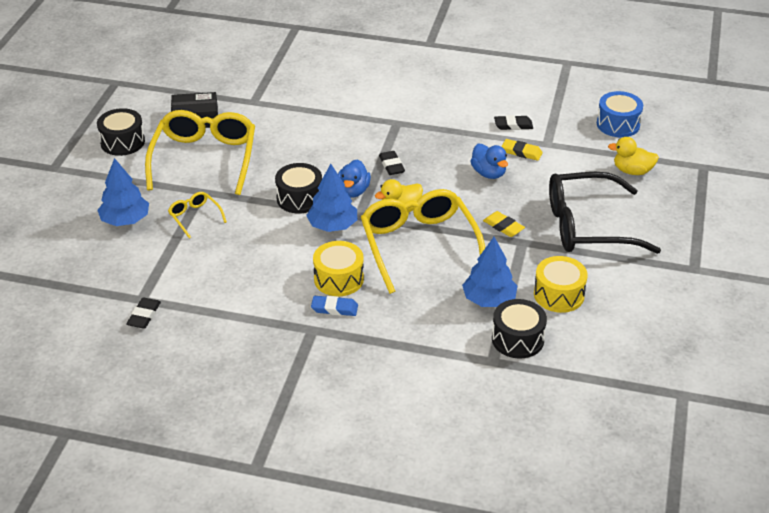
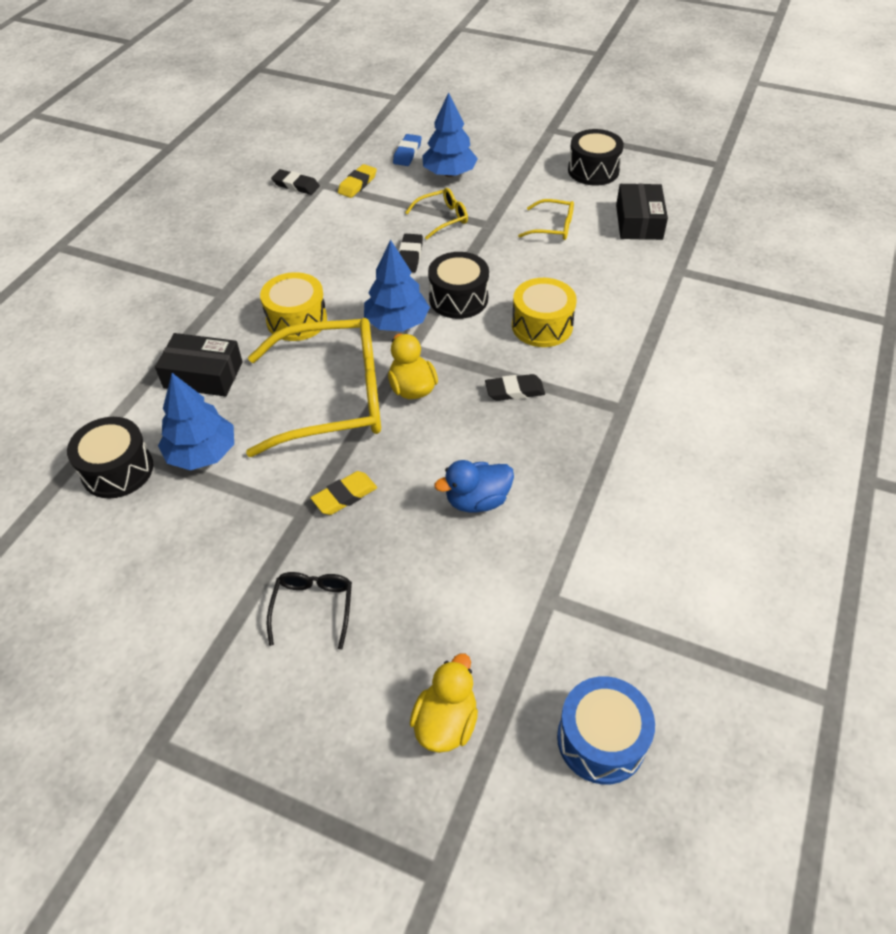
camera: 100 degrees right, 10 degrees up
yellow glasses [145,110,255,195] -> yellow glasses [518,199,574,240], size x0.44
blue eraser [311,296,358,316] -> blue eraser moved to [393,134,422,166]
blue duck [338,159,371,198] -> none
black eraser [494,115,533,130] -> black eraser moved to [399,234,423,273]
yellow eraser [502,139,543,161] -> yellow eraser moved to [338,164,377,198]
yellow drum [534,256,588,313] -> yellow drum moved to [512,278,577,347]
black glasses [549,172,661,254] -> black glasses [267,572,352,650], size x0.44
none -> black box [155,333,243,397]

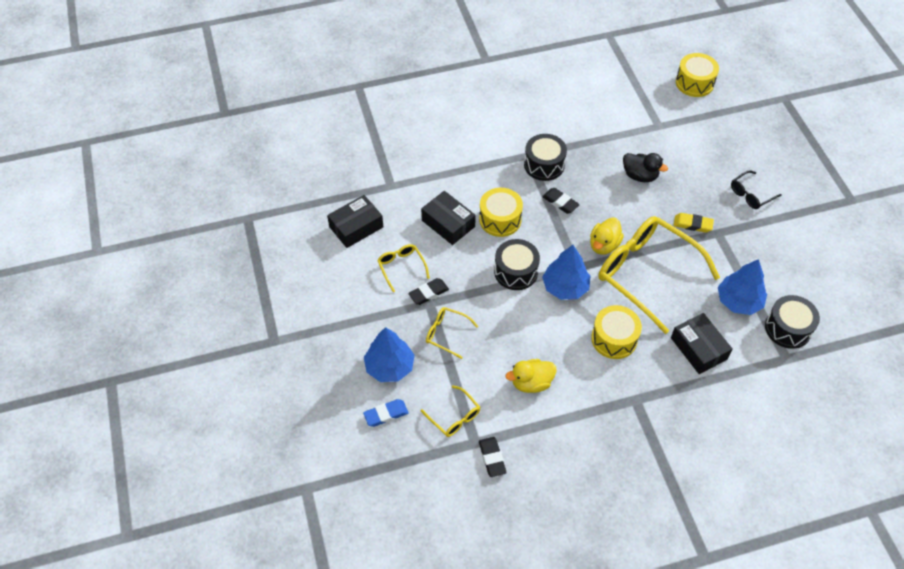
camera: 130 degrees left, 5 degrees up
yellow eraser [338,164,377,198] -> yellow glasses [421,385,480,437]
black eraser [399,234,423,273] -> black eraser moved to [408,278,449,305]
yellow duck [410,653,478,753] -> yellow duck moved to [505,359,557,393]
blue duck [434,460,514,512] -> black duck [623,153,668,182]
blue drum [557,676,655,785] -> yellow drum [676,53,719,97]
black drum [568,129,624,186] -> black drum moved to [524,134,567,181]
none -> black box [421,191,476,245]

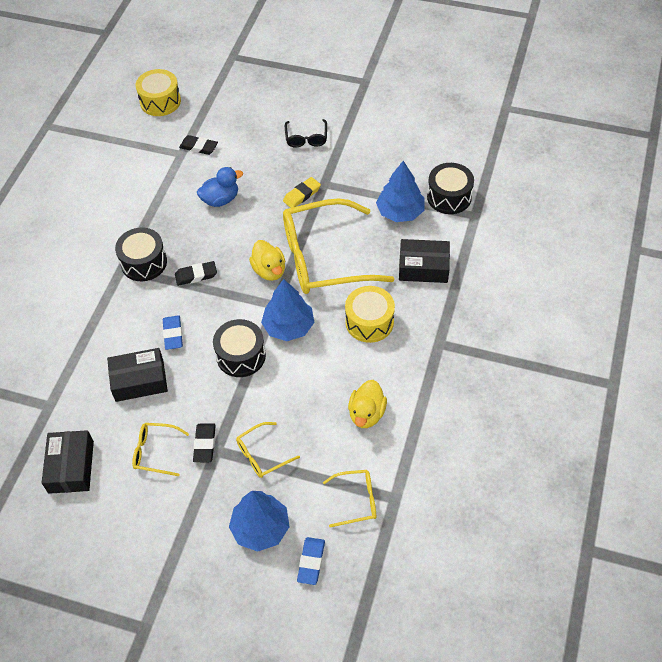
camera: 55 degrees left, 0 degrees up
yellow drum [479,188,523,237] -> blue eraser [163,315,183,350]
black eraser [479,437,507,477] -> black eraser moved to [179,135,218,155]
black duck [623,153,668,182] -> blue duck [197,167,243,207]

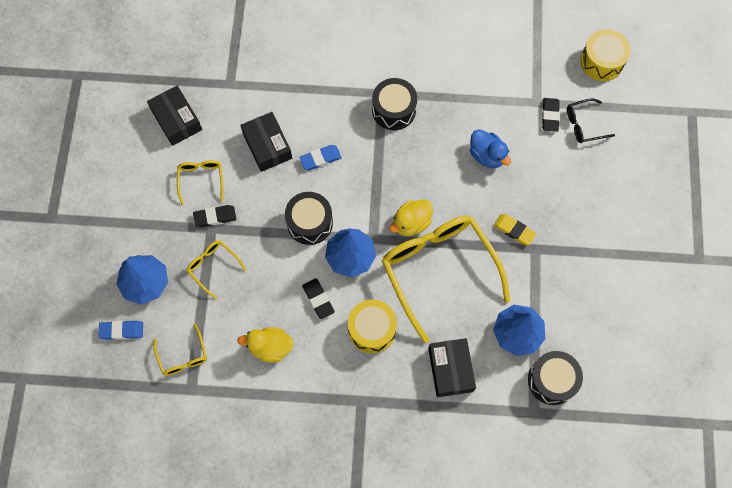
camera: 75 degrees right, 15 degrees up
black box [42,430,94,494] -> black box turned 75 degrees clockwise [147,86,202,146]
black eraser [175,261,217,286] -> black eraser moved to [302,279,334,319]
black glasses [285,119,327,148] -> black glasses moved to [567,99,615,143]

